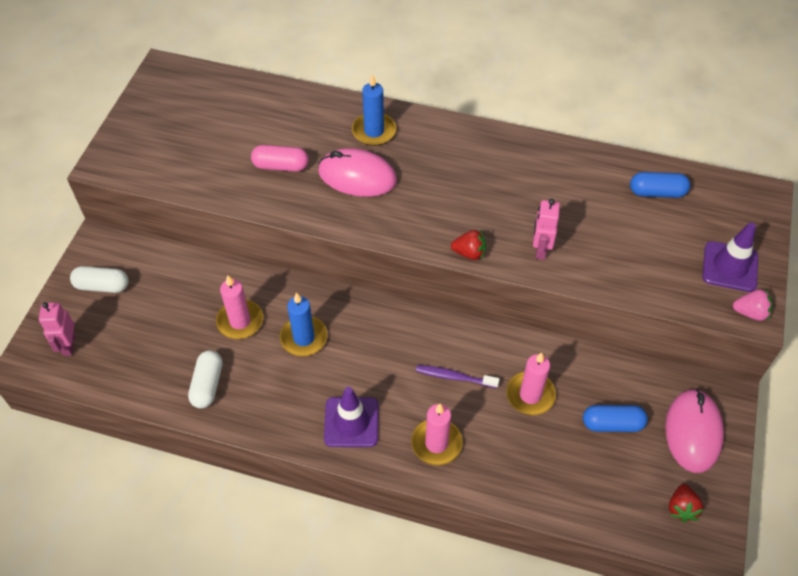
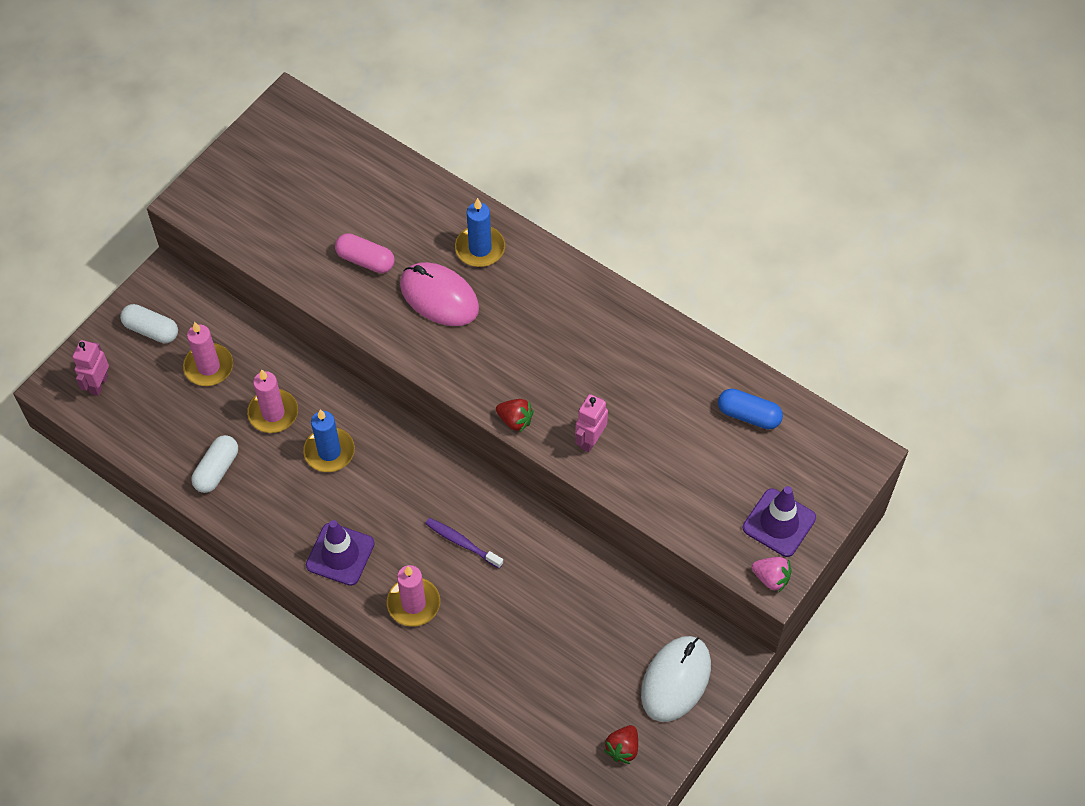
camera: 20 degrees right, 5 degrees up
pink candle [506,352,556,415] -> pink candle moved to [183,322,233,386]
blue capsule [583,405,648,432] -> none
pink mouse [665,389,724,473] -> white mouse [641,636,711,722]

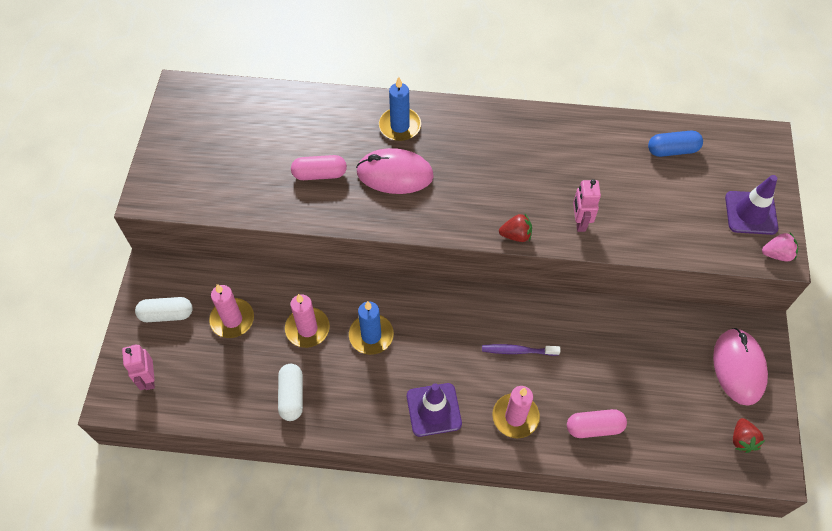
camera: 30 degrees left, 0 degrees up
white mouse [641,636,711,722] -> pink mouse [713,328,768,406]
none -> pink capsule [567,409,627,438]

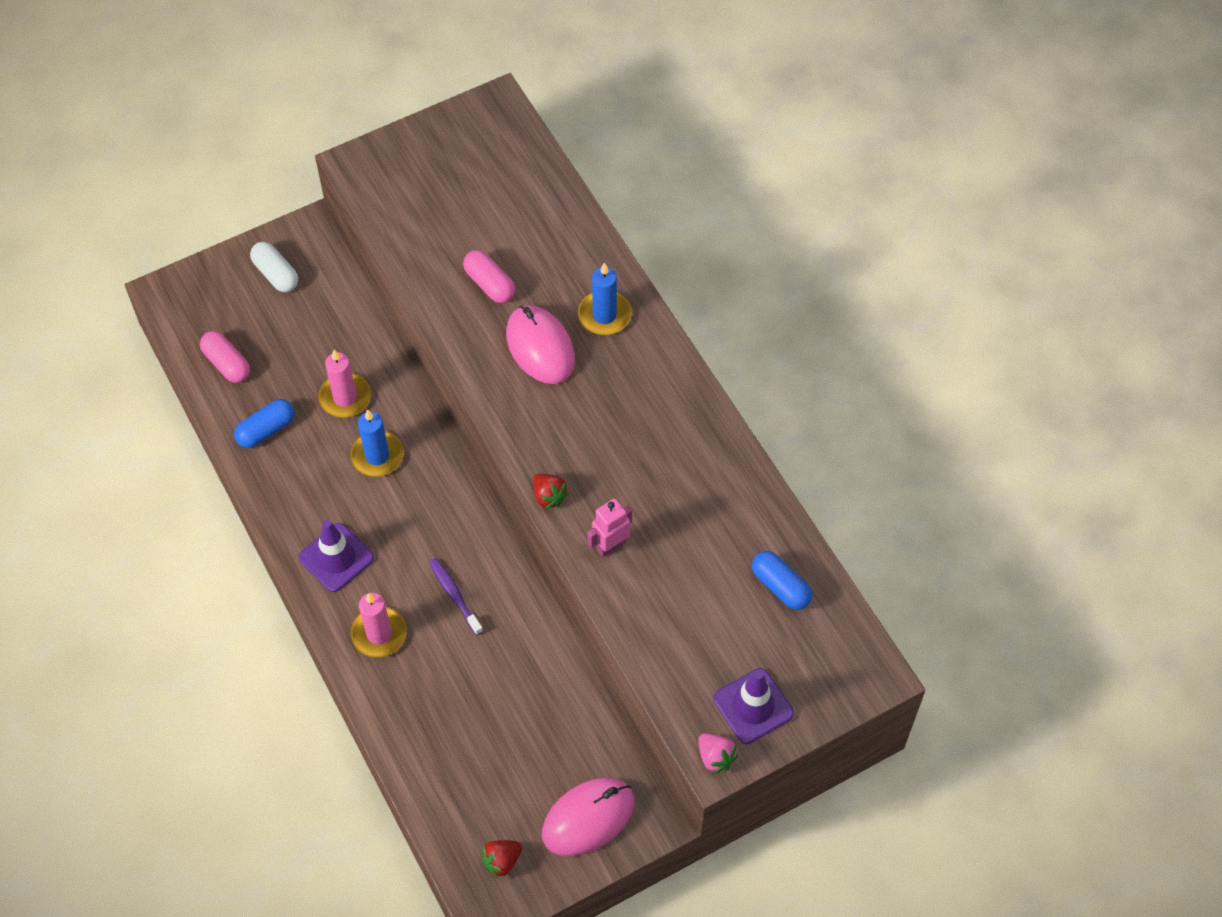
camera: 55 degrees right, 0 degrees up
pink robot [122,344,155,390] -> none
pink candle [209,284,254,338] -> none
white capsule [278,364,303,421] -> blue capsule [234,399,295,448]
pink capsule [567,409,627,438] -> pink capsule moved to [200,331,250,383]

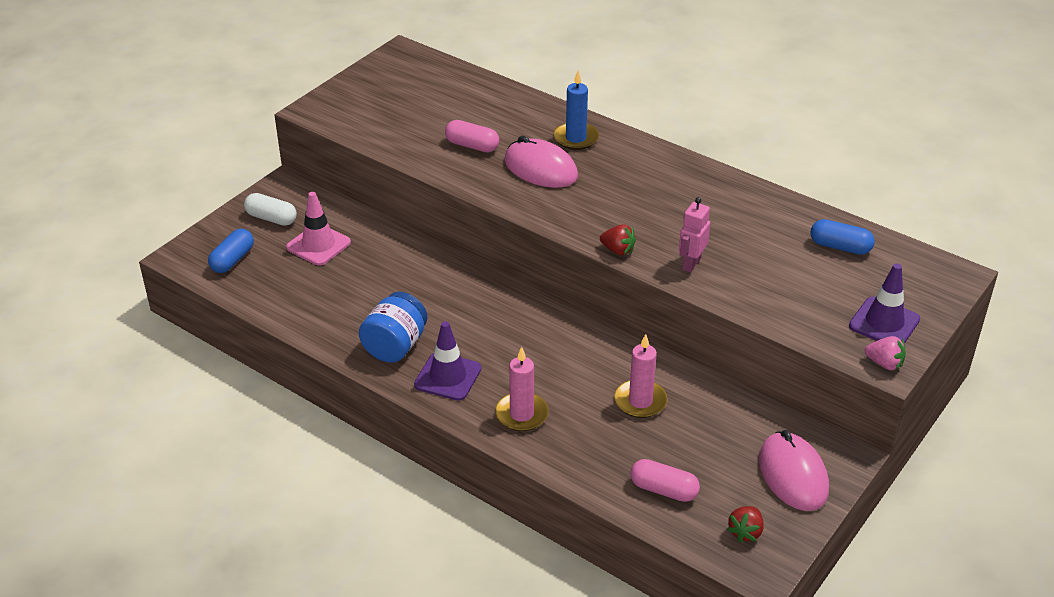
camera: 25 degrees left, 20 degrees down
pink capsule [200,331,250,383] -> pink capsule moved to [630,459,700,502]
blue capsule [234,399,295,448] -> blue capsule moved to [208,228,254,273]
pink candle [318,350,371,418] -> pink candle moved to [614,334,668,418]
blue candle [350,409,404,477] -> none
purple toothbrush [429,558,483,635] -> none
pink mouse [542,777,635,856] -> pink mouse turned 45 degrees counterclockwise [759,430,829,511]
none -> pink traffic cone [286,192,351,266]
none -> blue jar [359,292,427,363]

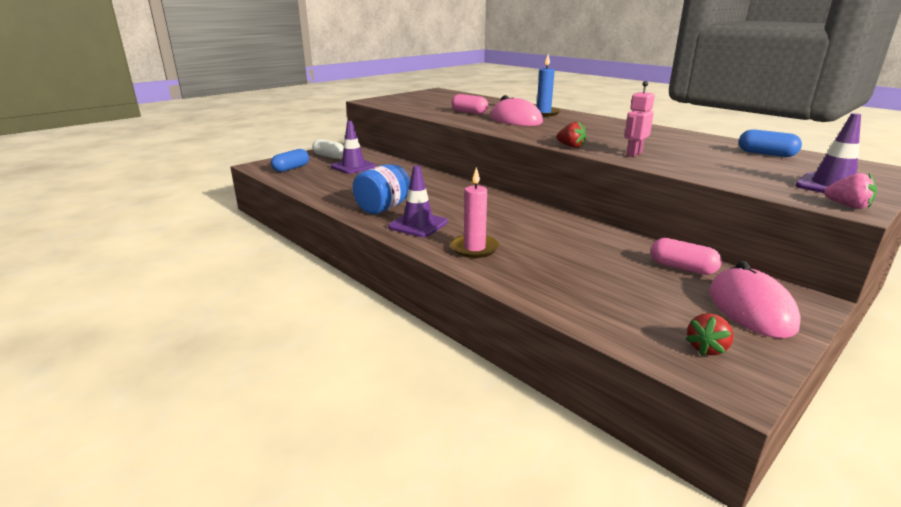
camera: 10 degrees right, 15 degrees down
pink traffic cone [286,192,351,266] -> purple traffic cone [331,121,376,174]
pink candle [614,334,668,418] -> none
pink capsule [630,459,700,502] -> pink capsule moved to [651,238,722,275]

